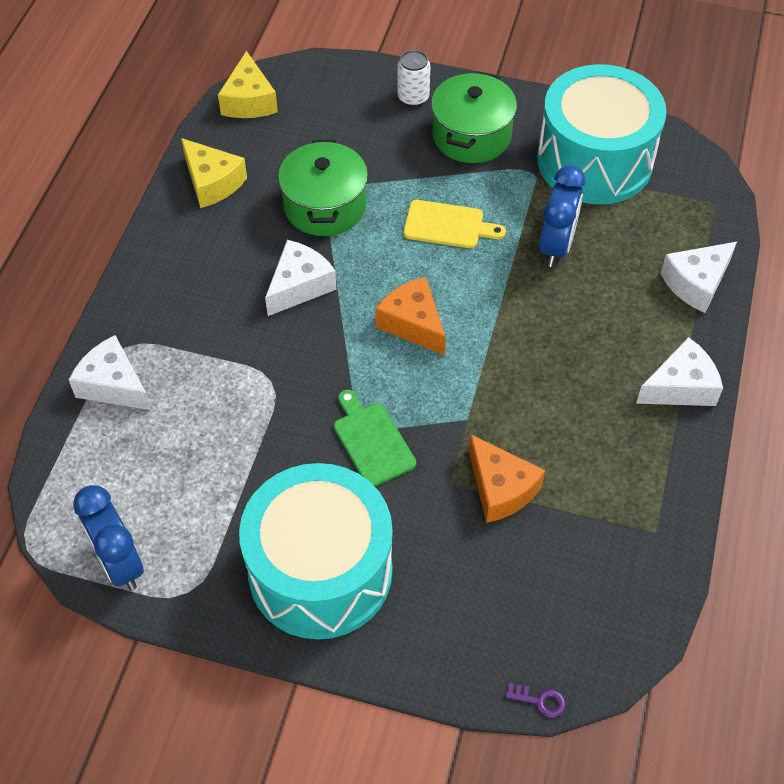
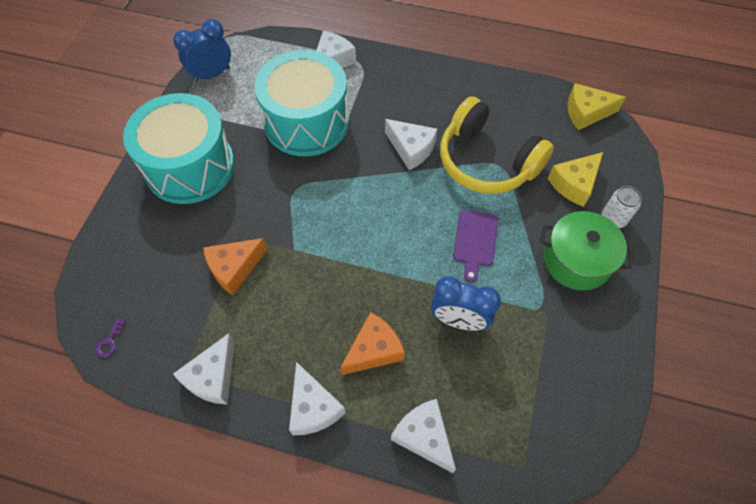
camera: 90 degrees right, 5 degrees up
yellow cheese [181,138,247,208] -> yellow cheese moved to [548,152,603,207]
green pot [278,140,368,236] -> yellow headphones [440,96,554,194]
green cutting board [334,390,416,486] -> none
orange cheese [375,277,446,355] -> orange cheese moved to [340,312,405,375]
yellow cutting board [403,200,506,248] -> purple cutting board [453,210,498,283]
purple key [505,683,566,718] -> purple key moved to [96,318,126,357]
turquoise drum [537,64,667,205] -> turquoise drum moved to [254,50,349,156]
none -> white cheese [173,333,235,404]

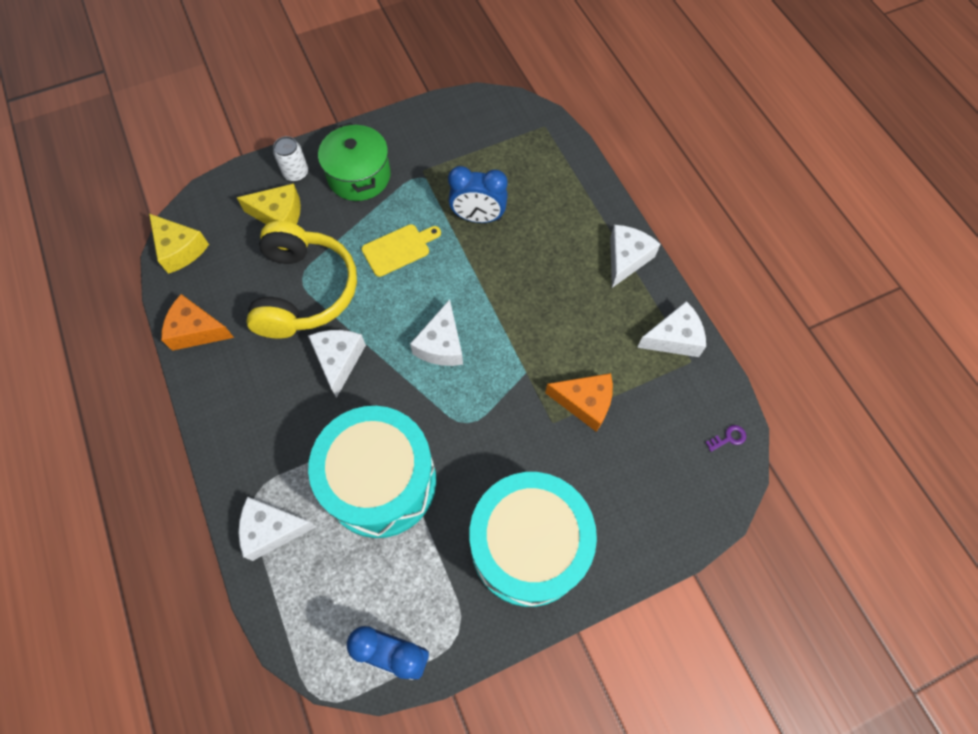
camera: 130 degrees left, 5 degrees up
orange cheese [340,312,405,375] -> orange cheese moved to [161,294,234,351]
white cheese [391,399,456,473] -> white cheese moved to [410,299,463,366]
blue clock [431,276,501,331] -> blue clock turned 120 degrees clockwise [448,166,508,223]
purple cutting board [453,210,498,283] -> yellow cutting board [362,224,441,277]

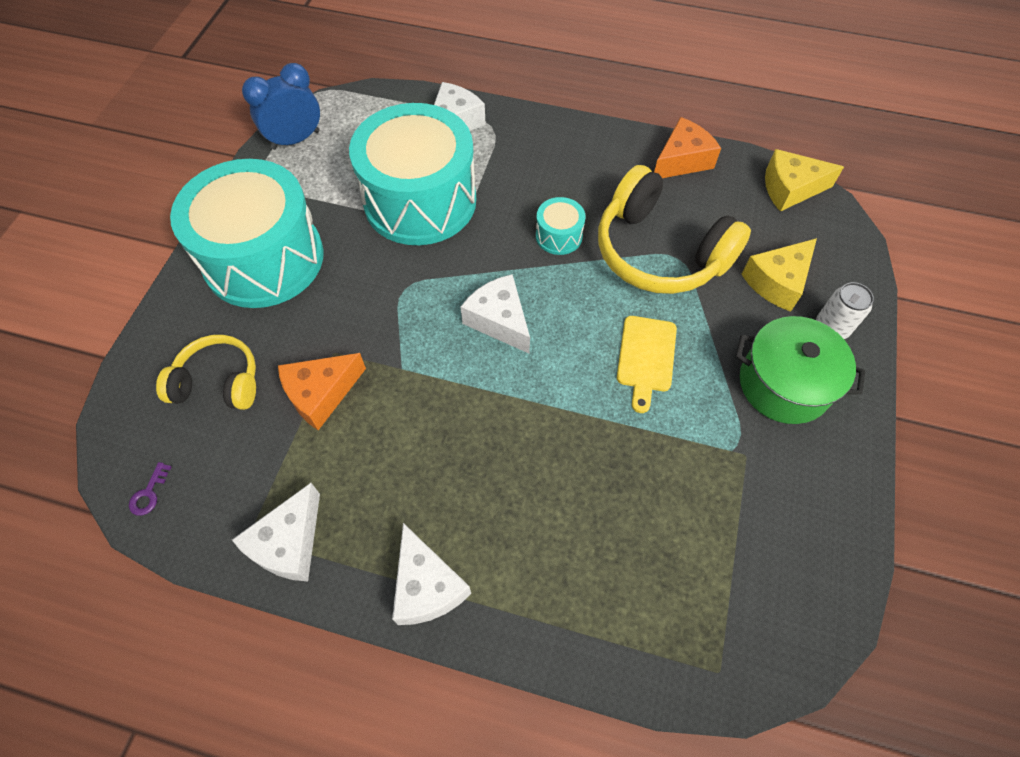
camera: 130 degrees right, 5 degrees down
white cheese [308,330,366,398] -> turquoise drum [536,197,586,255]
blue clock [448,166,508,223] -> none
none -> yellow headphones [156,335,256,410]

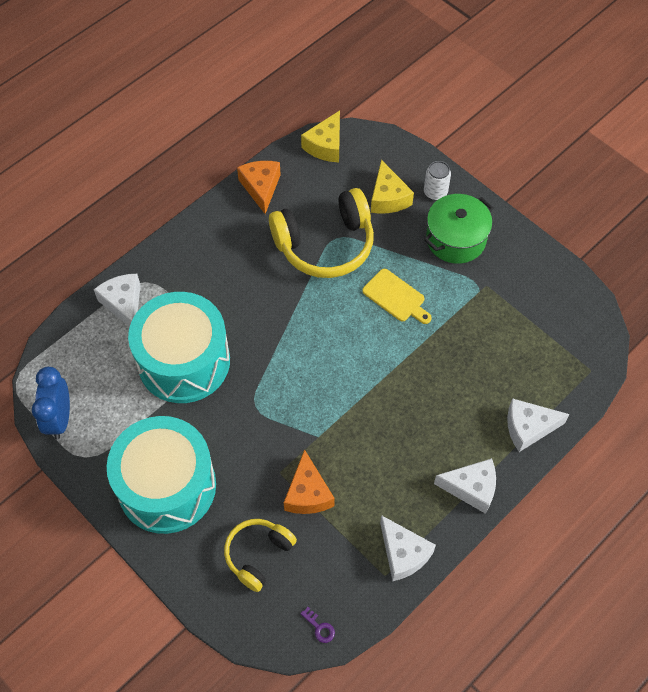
camera: 60 degrees left, 0 degrees up
white cheese [461,274,530,353] -> white cheese moved to [507,398,569,452]
turquoise drum [536,197,586,255] -> none

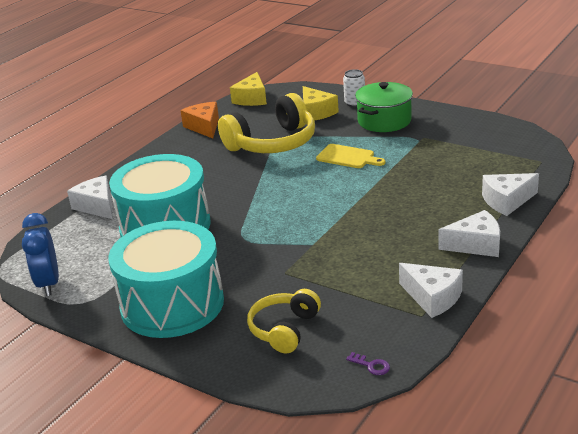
camera: 10 degrees left, 30 degrees down
orange cheese [284,450,335,514] -> none

